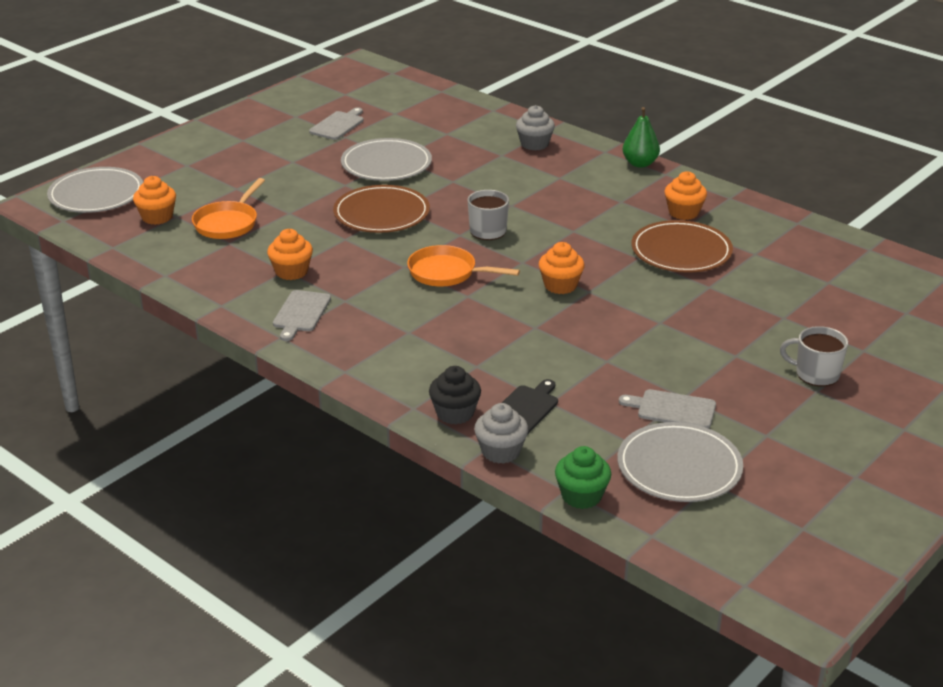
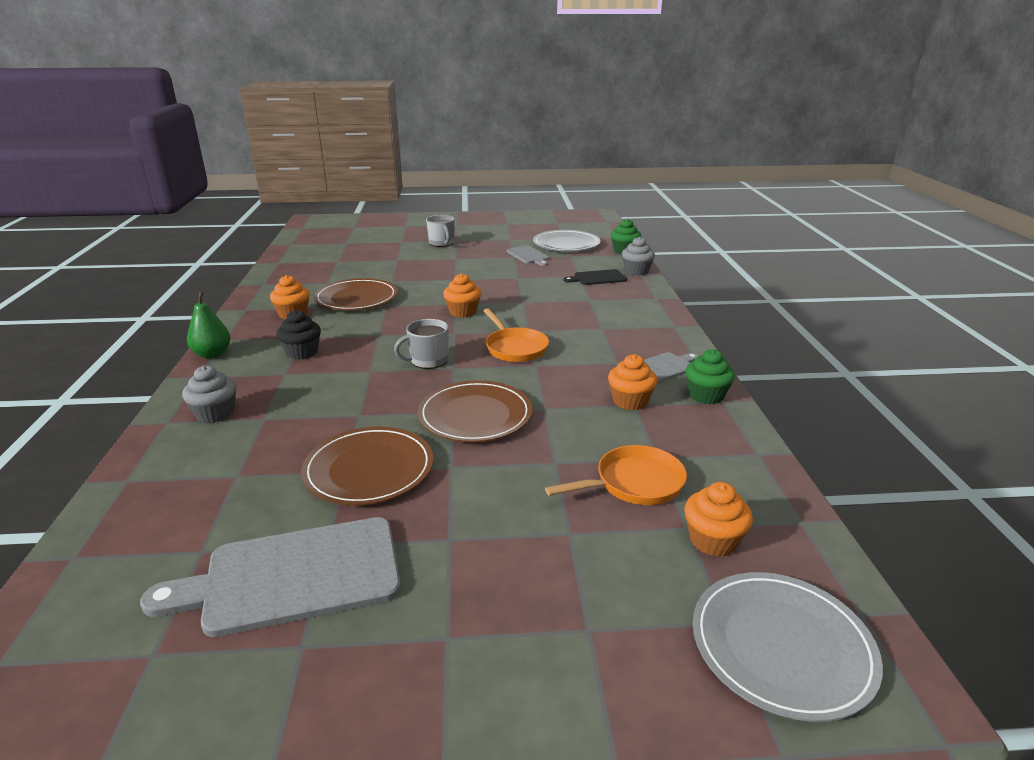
camera: 135 degrees left, 5 degrees down
grey cutting board [309,107,364,140] -> grey cutting board [140,517,401,637], size x1.88
grey plate [341,138,432,181] -> brown plate [301,427,433,505]
black cupcake [429,366,481,424] -> black cupcake moved to [276,310,321,360]
none -> green cupcake [685,349,735,404]

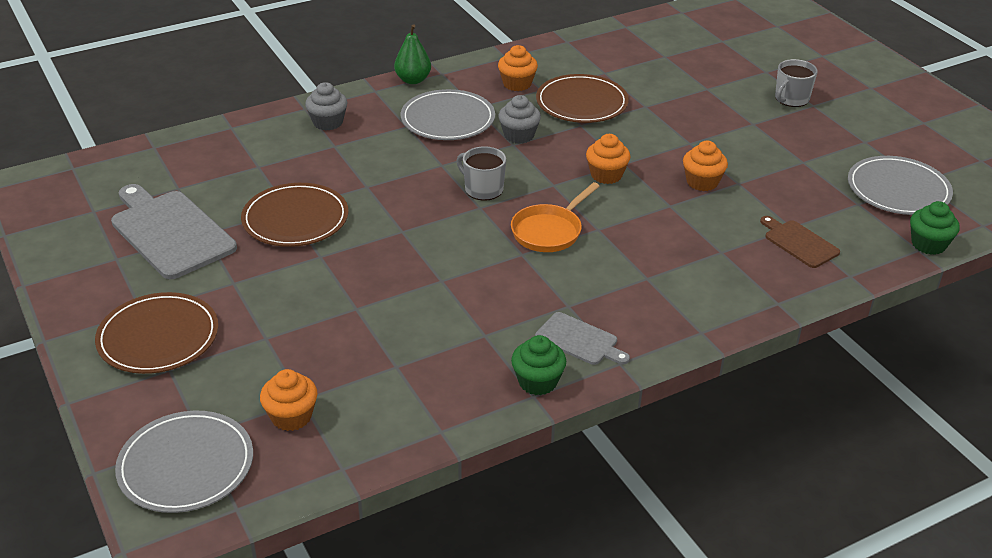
camera: 65 degrees right, 10 degrees up
black cupcake [276,310,321,360] -> grey plate [401,89,495,140]
brown plate [418,380,532,442] -> brown plate moved to [95,292,218,374]
grey cutting board [507,246,549,266] -> none
orange pan [545,445,687,505] -> none
black cutting board [563,269,627,285] -> brown cutting board [760,216,840,268]
orange cupcake [608,354,657,410] -> orange cupcake moved to [683,141,728,191]
grey cupcake [622,237,655,275] -> grey cupcake moved to [498,95,541,144]

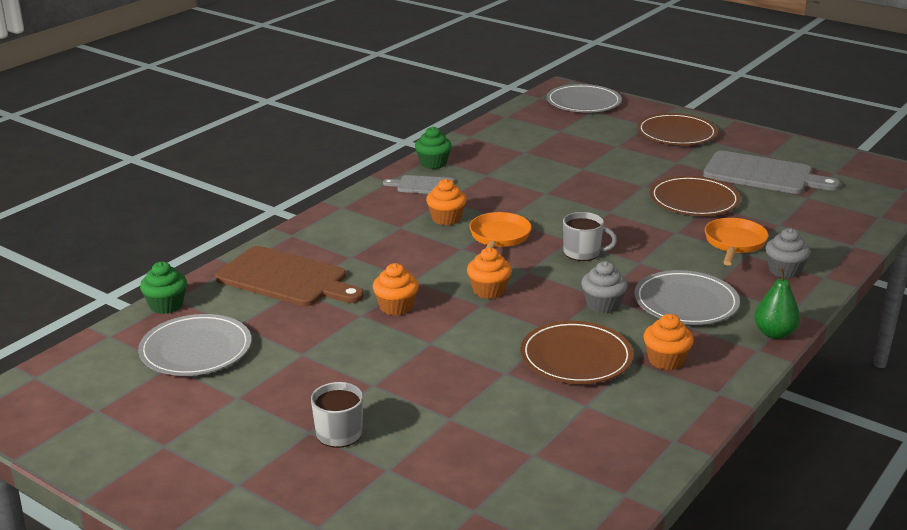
camera: 155 degrees right, 10 degrees down
orange cupcake [260,369,317,431] -> orange cupcake moved to [426,179,467,225]
brown cutting board [760,216,840,268] -> brown cutting board [215,246,364,306], size x1.88
none -> orange pan [705,218,769,266]

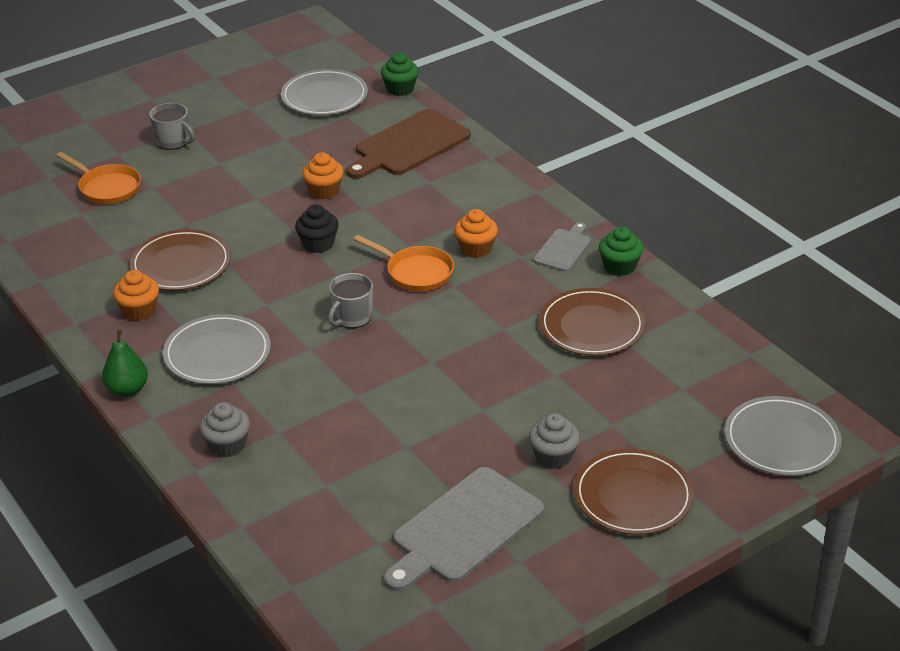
camera: 110 degrees right, 10 degrees up
orange cupcake [467,248,512,299] -> black cupcake [295,204,339,253]
grey cupcake [581,261,628,314] -> grey cupcake moved to [529,413,580,469]
brown plate [650,176,740,216] -> brown plate moved to [539,288,645,356]
orange pan [705,218,769,266] -> orange pan moved to [56,152,141,204]

